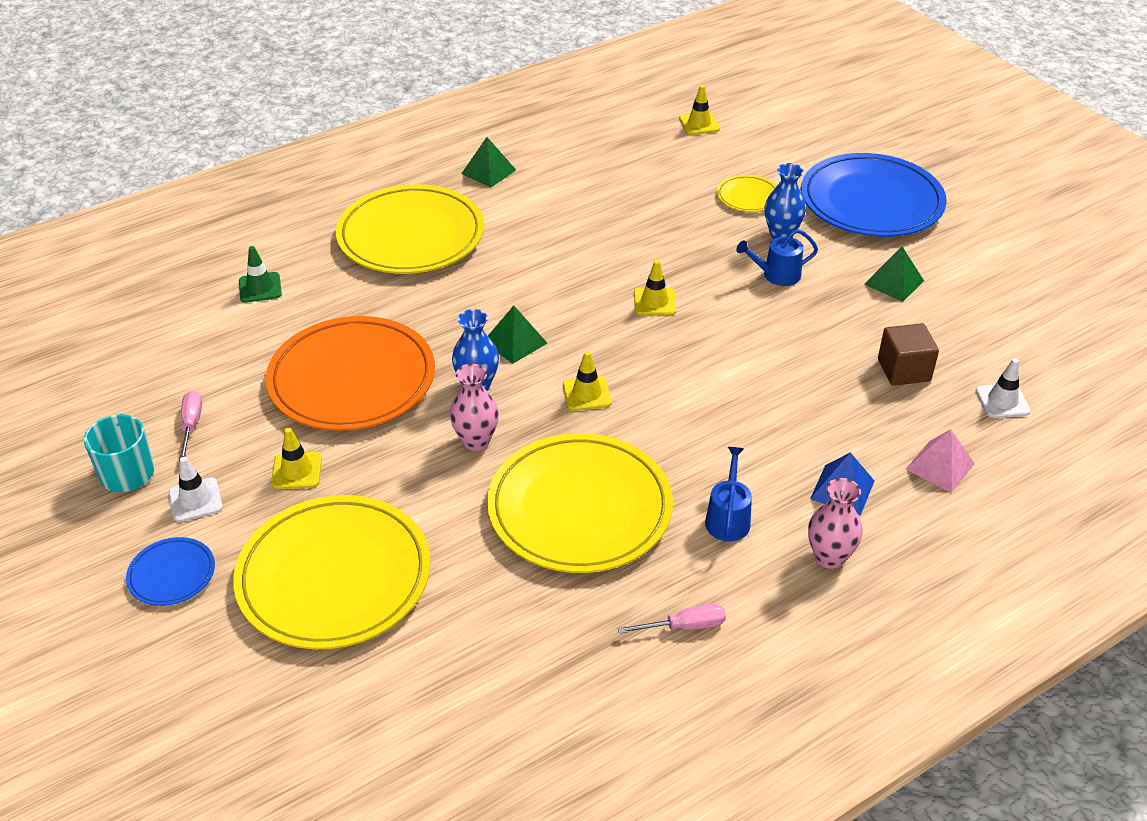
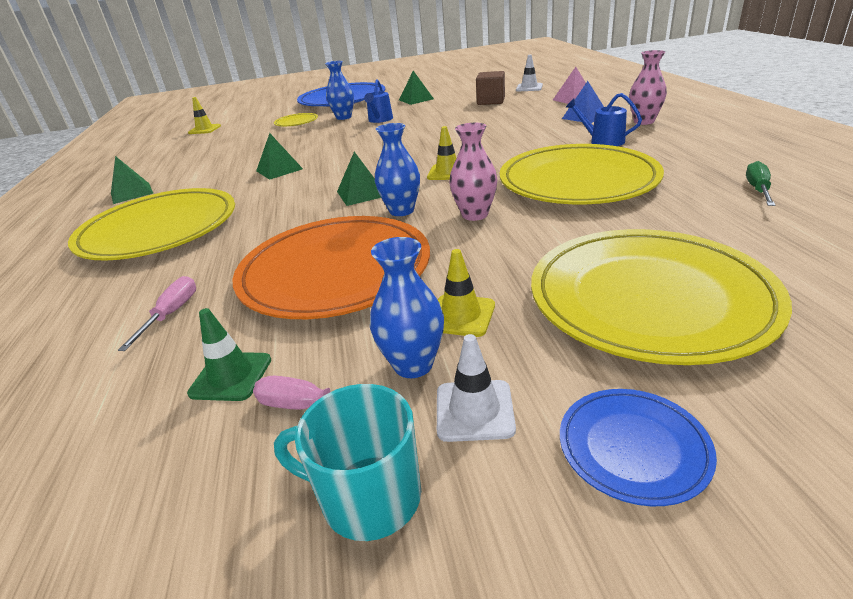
camera: 65 degrees left, 10 degrees down
green traffic cone [239,246,282,303] -> green traffic cone moved to [187,308,271,401]
pink screwdriver [618,604,726,634] -> pink screwdriver moved to [118,276,196,351]
yellow traffic cone [634,260,676,315] -> none
none -> green pyramid [256,133,303,180]
none -> blue vase [370,237,444,378]
none -> green screwdriver [746,161,775,206]

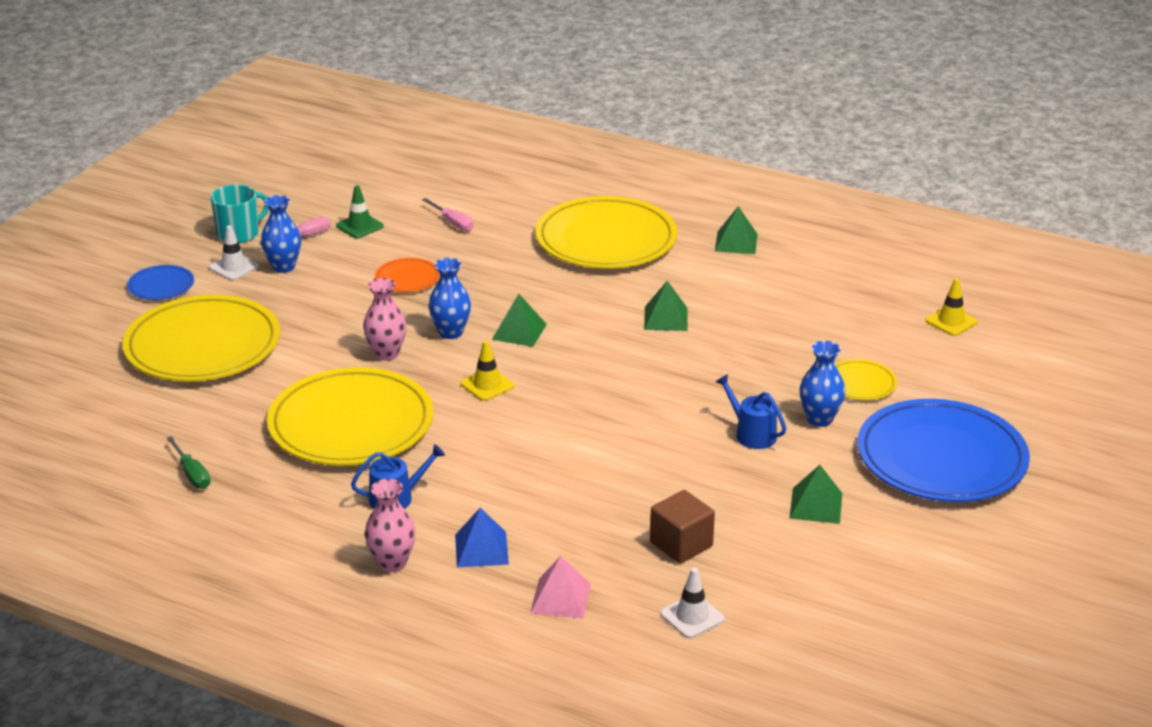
camera: 125 degrees right, 0 degrees up
orange plate [233,216,430,319] -> orange plate [375,258,440,292], size x0.45
yellow traffic cone [438,249,495,337] -> none

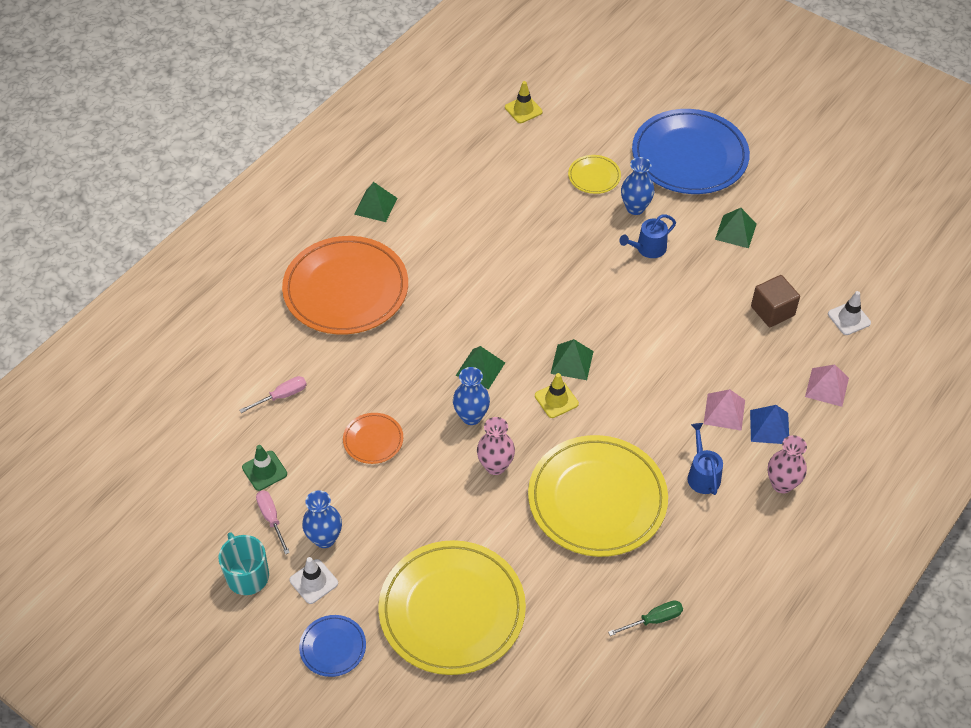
camera: 80 degrees left, 20 degrees up
yellow plate [536,196,678,269] -> orange plate [282,236,408,335]
green pyramid [644,281,688,331] -> green pyramid moved to [551,339,594,380]
none -> pink pyramid [704,389,745,431]

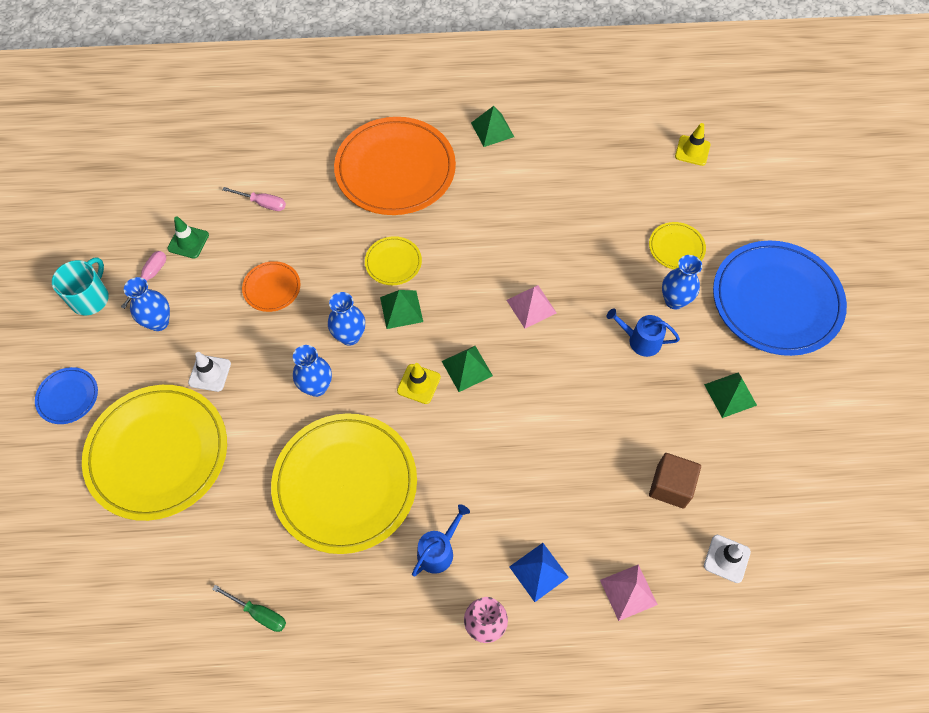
camera: 50 degrees right, 10 degrees up
white traffic cone [290,557,338,604] -> white traffic cone moved to [188,352,231,392]
pink vase [477,417,515,475] -> blue vase [293,345,332,397]
pink pyramid [704,389,745,431] -> pink pyramid moved to [507,285,556,328]
none -> yellow plate [365,236,422,285]

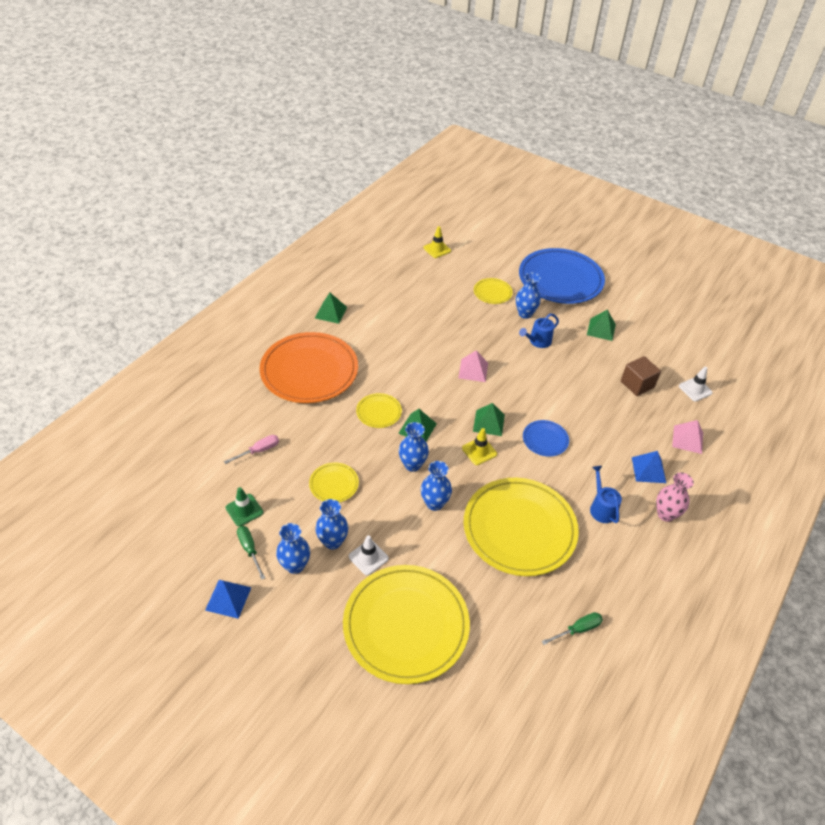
camera: 55 degrees left, 15 degrees down
blue plate [35,367,98,424] -> blue plate moved to [523,420,569,457]
turquoise mug [52,257,109,315] -> blue pyramid [205,580,252,619]
pink screwdriver [121,251,166,309] -> green screwdriver [237,526,265,580]
orange plate [242,261,300,312] -> yellow plate [309,463,359,502]
none -> blue vase [315,499,348,549]

